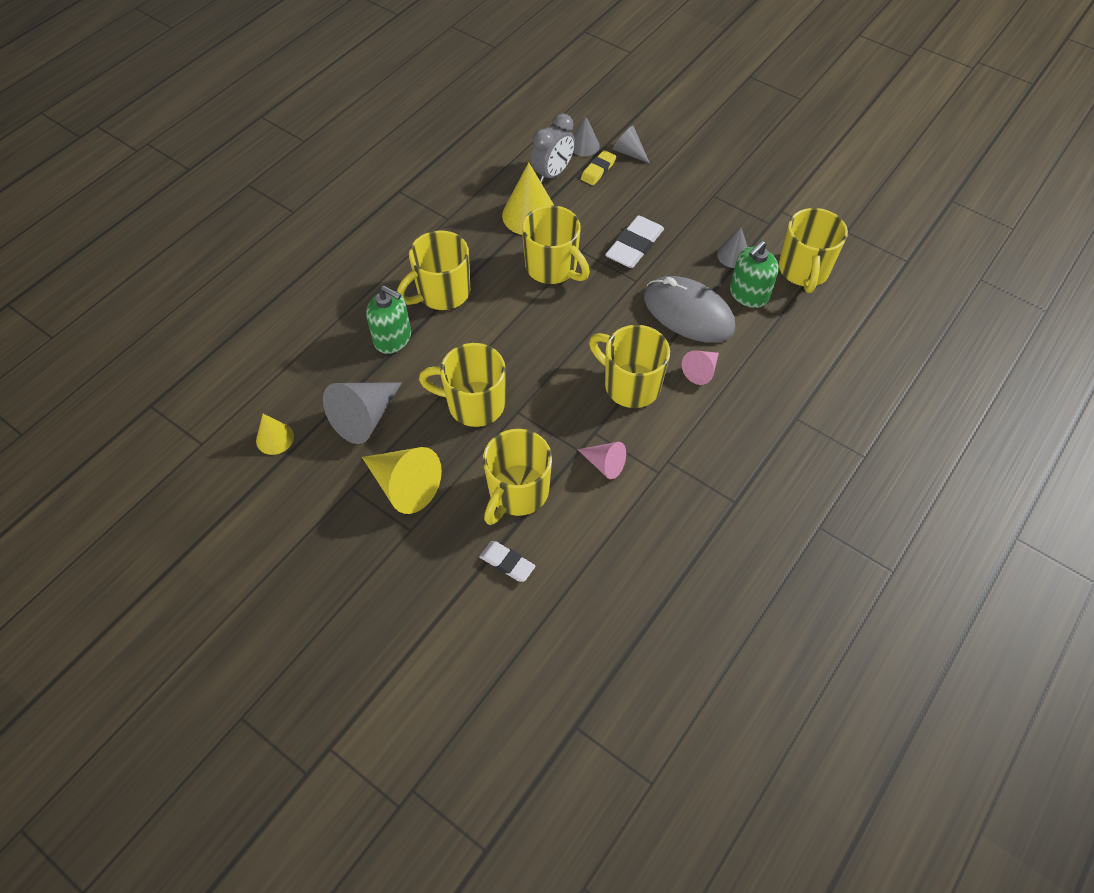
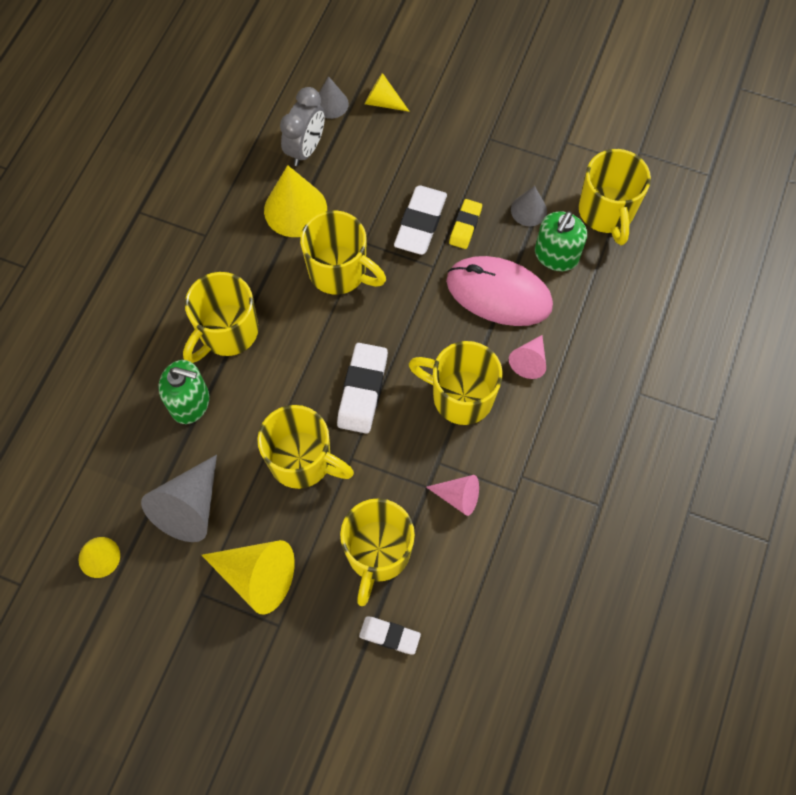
camera: 15 degrees left, 10 degrees up
yellow mug [419,343,506,427] -> yellow mug turned 150 degrees counterclockwise [257,405,354,489]
yellow eraser [581,150,616,185] -> yellow eraser moved to [449,199,482,249]
grey cone [612,125,650,163] -> yellow cone [365,73,410,112]
grey mouse [644,276,735,343] -> pink mouse [446,256,553,326]
none -> white eraser [337,343,388,434]

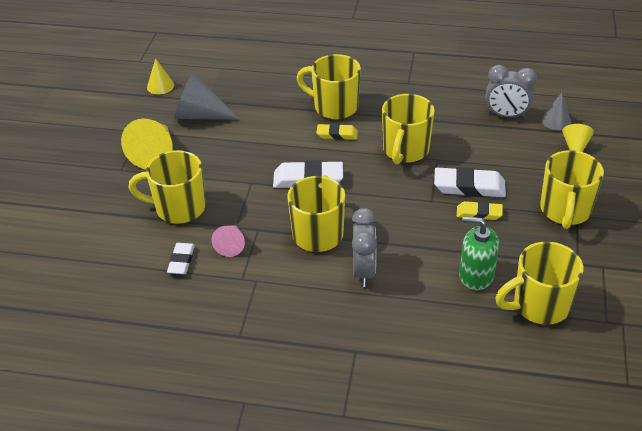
camera: 80 degrees right, 25 degrees down
green soap dispenser [158,360,209,424] -> none
yellow mug [257,405,354,489] -> yellow mug moved to [540,150,604,229]
yellow cone [264,165,327,237] -> none
white eraser [359,616,421,655] -> white eraser moved to [167,243,195,274]
pink mouse [446,256,553,326] -> none
pink cone [509,335,546,379] -> grey clock [352,208,377,287]
grey cone [511,186,547,226] -> none
none -> yellow eraser [317,124,358,140]

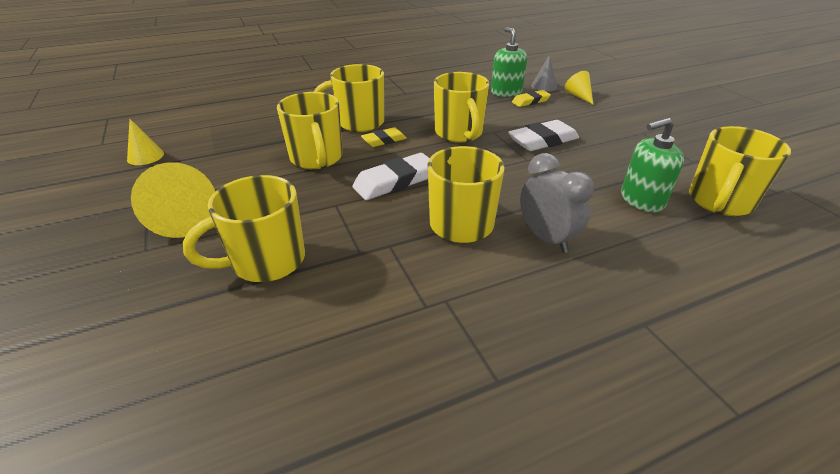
camera: 35 degrees left, 5 degrees down
white eraser [167,243,195,274] -> none
grey cone [174,73,240,120] -> none
pink cone [212,226,245,257] -> none
yellow eraser [457,201,503,220] -> yellow eraser moved to [512,90,551,107]
grey clock [486,65,537,118] -> green soap dispenser [491,27,527,97]
yellow mug [540,150,604,229] -> yellow mug moved to [277,92,343,169]

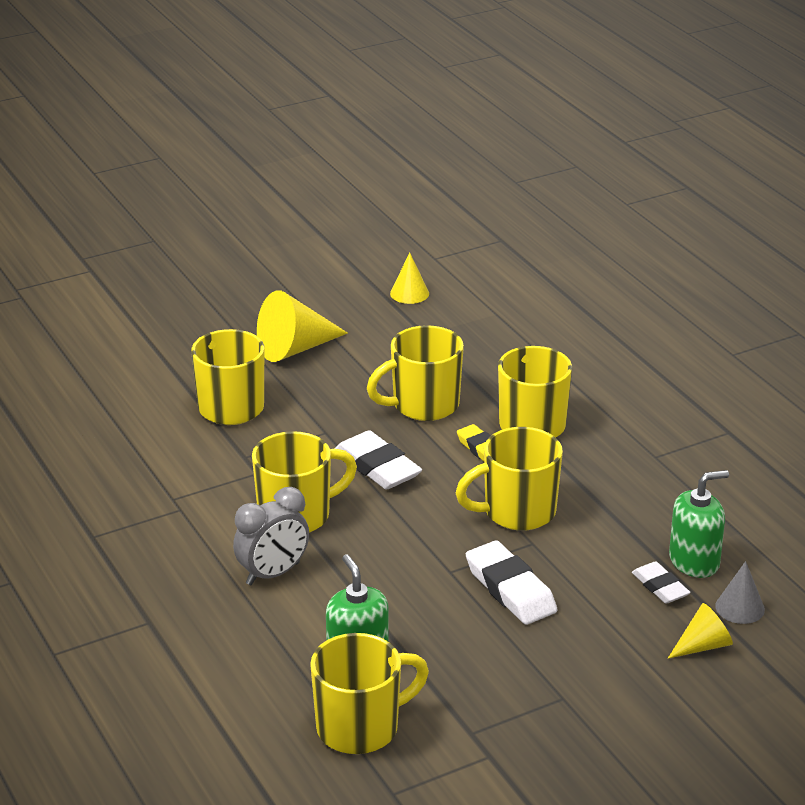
camera: 85 degrees right, 5 degrees down
yellow eraser [512,90,551,107] -> white eraser [632,561,691,604]
yellow mug [689,126,791,216] -> yellow mug turned 120 degrees clockwise [310,633,429,754]

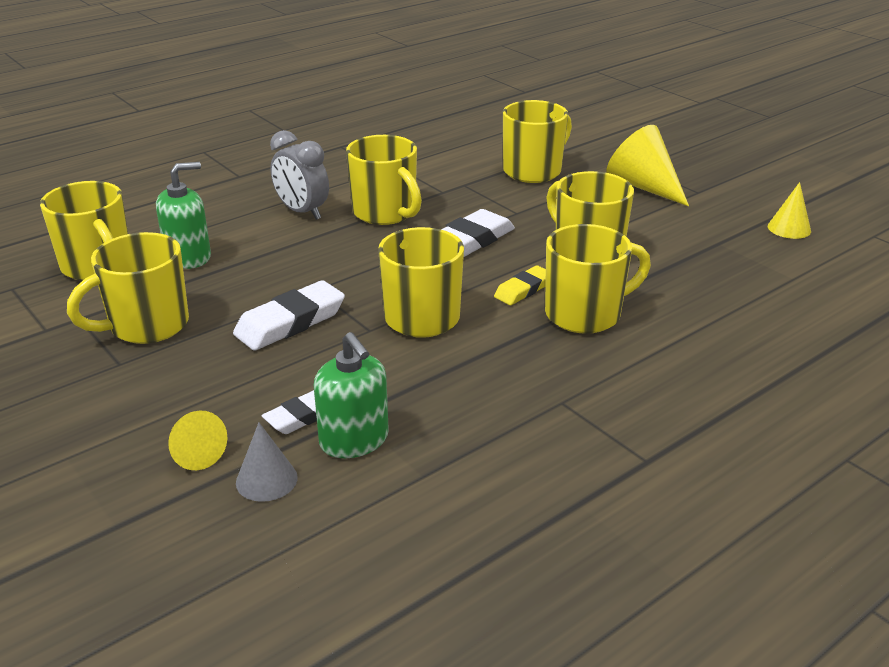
camera: 80 degrees right, 0 degrees up
none -> yellow mug [67,232,189,344]

